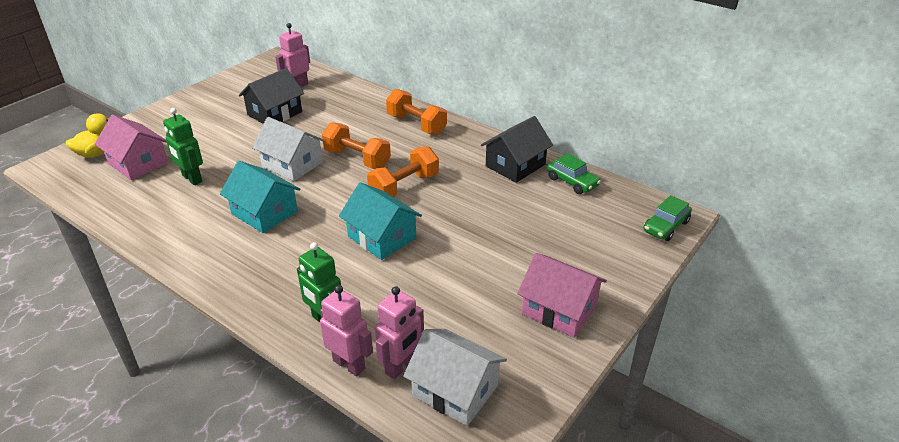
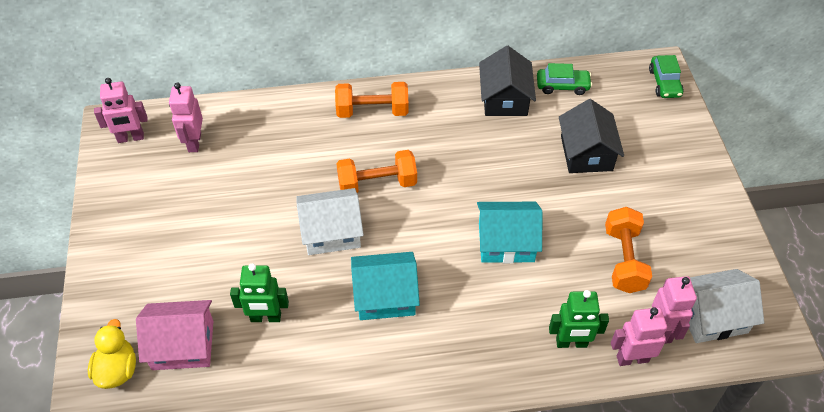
camera: 45 degrees left, 15 degrees up
black house [239,68,304,124] -> black house moved to [559,99,624,173]
orange dumbbell [367,146,439,197] -> orange dumbbell moved to [605,207,652,293]
pink house [517,253,607,338] -> none
none -> pink robot [94,78,148,143]

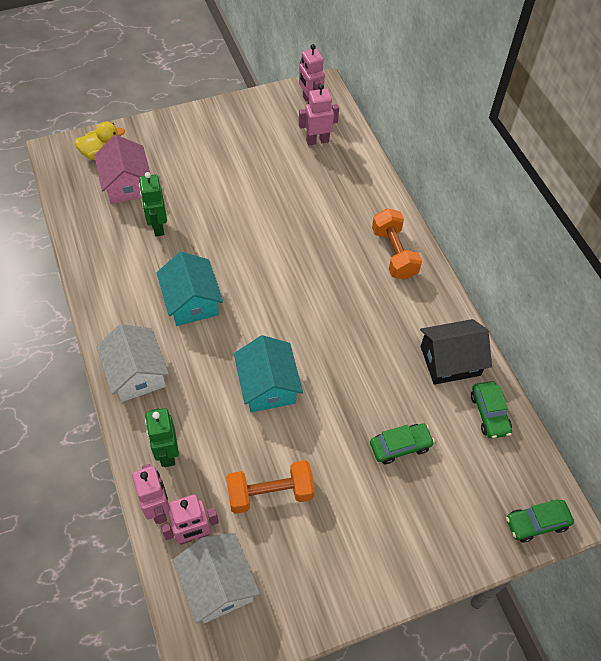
camera: 75 degrees right, 5 degrees up
white house [297,188,364,255] -> white house moved to [96,324,169,402]
orange dumbbell [336,150,417,193] -> none
black house [559,99,624,173] -> green car [370,423,435,464]

